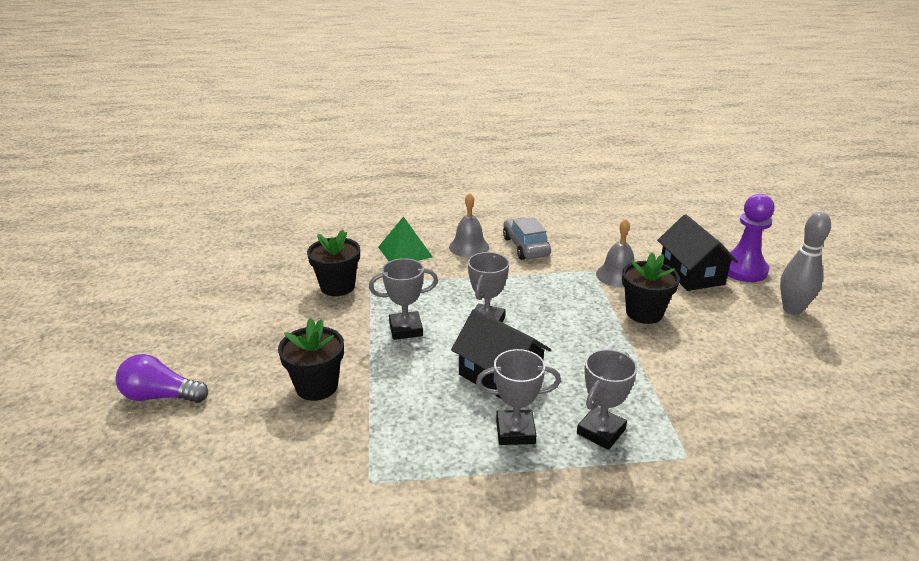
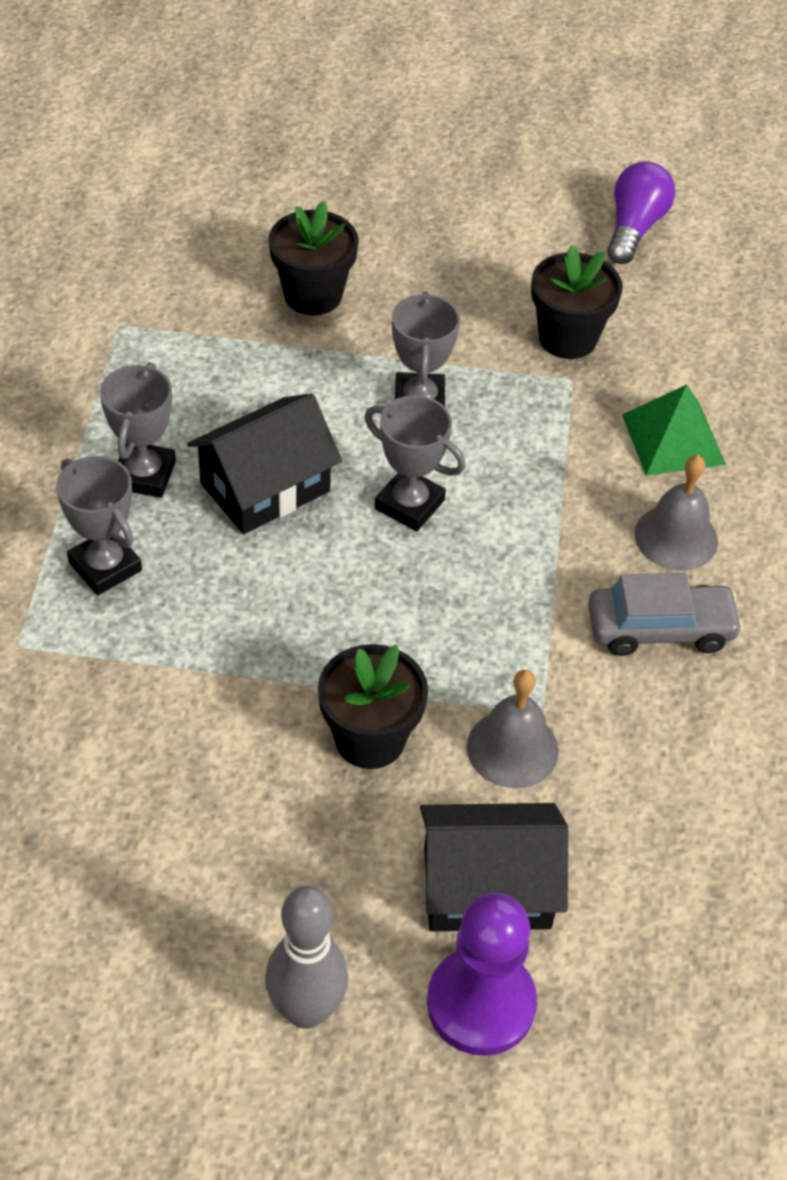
camera: 100 degrees right, 20 degrees up
purple light bulb [115,354,208,403] -> purple light bulb moved to [607,161,675,264]

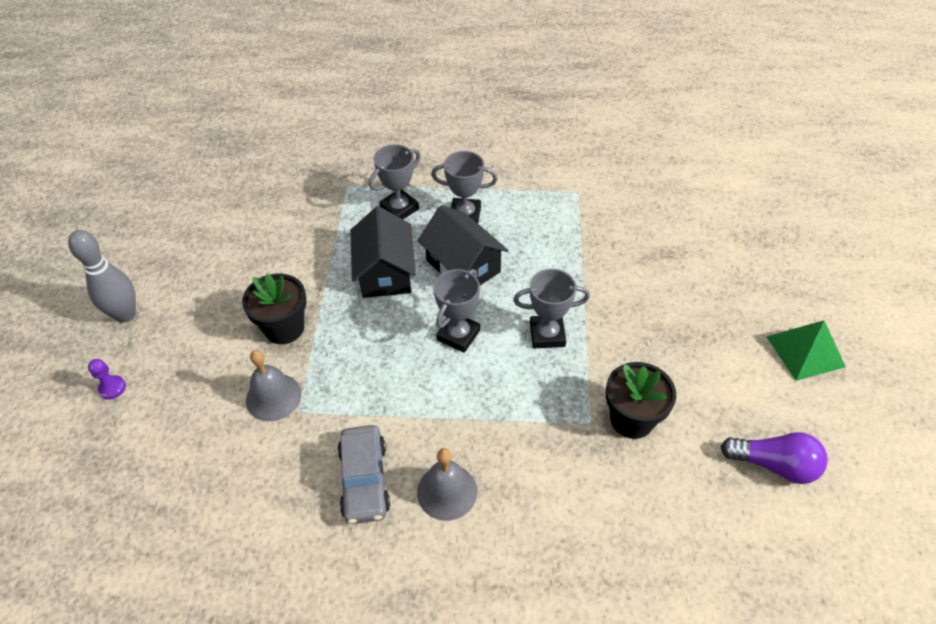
camera: 90 degrees right, 0 degrees up
black flower pot [269,201,359,316] -> none
black house [420,803,569,931] -> black house moved to [350,206,416,298]
purple pawn [427,893,537,1056] -> purple pawn [88,359,126,399], size x0.44
green pyramid [622,385,726,476] -> green pyramid moved to [767,320,846,381]

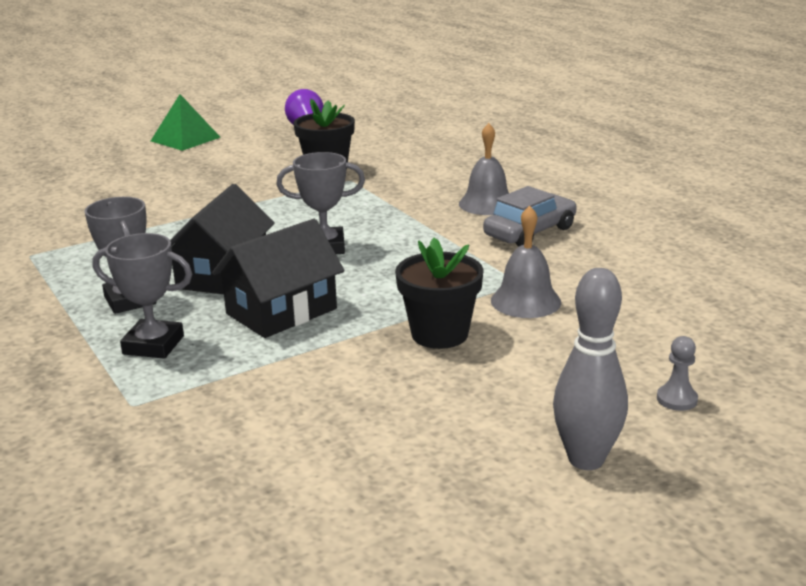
camera: 125 degrees left, 25 degrees down
purple pawn [88,359,126,399] -> grey pawn [657,336,698,411]
grey trophy [513,269,590,348] -> none

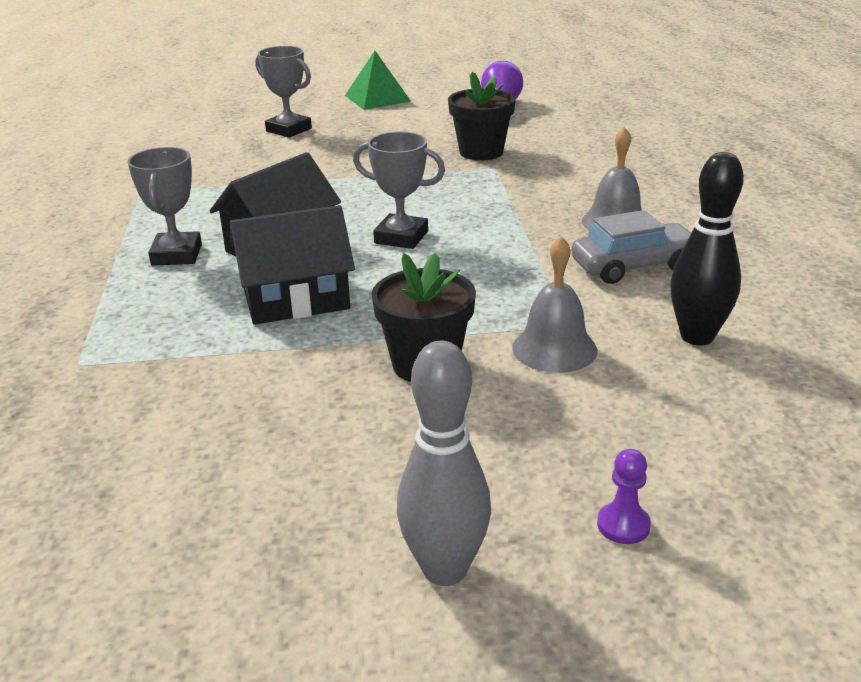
camera: 25 degrees right, 5 degrees up
grey trophy [93,233,192,359] -> grey trophy moved to [255,46,312,138]
grey pawn [657,336,698,411] -> purple pawn [597,449,651,544]
none -> black bowling pin [670,152,744,346]

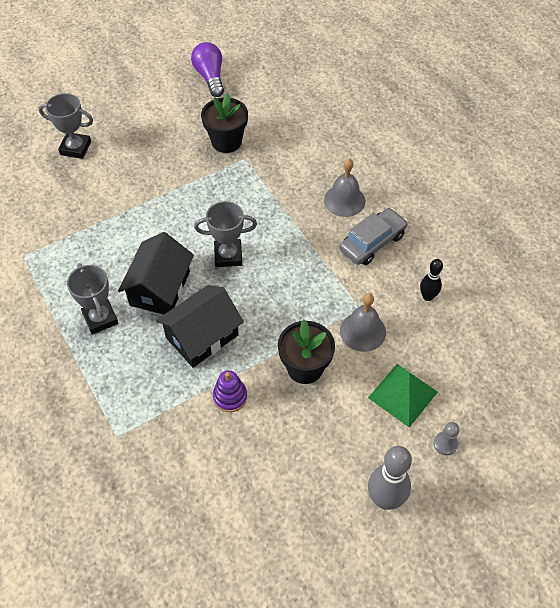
camera: 25 degrees left, 25 degrees up
green pyramid [345,51,411,110] -> green pyramid moved to [368,364,438,427]
purple pawn [597,449,651,544] -> grey pawn [434,422,459,455]
black bowling pin [670,152,744,346] -> black bowling pin [420,259,443,301], size x0.59
none -> purple stacking toy [213,370,247,412]

